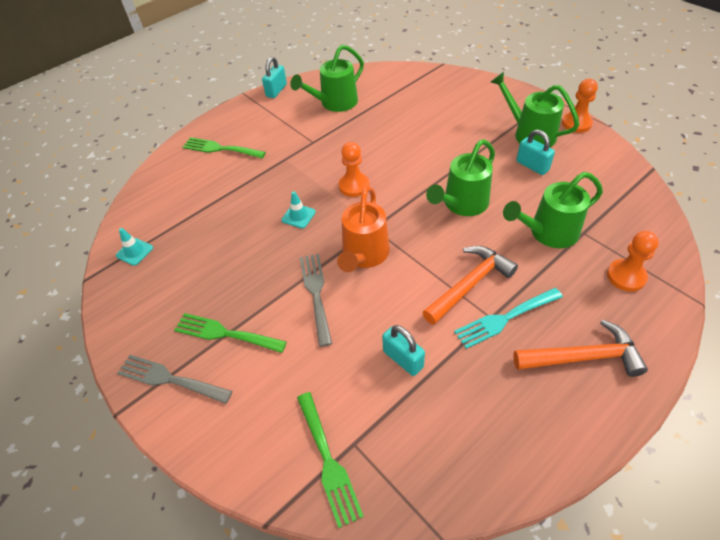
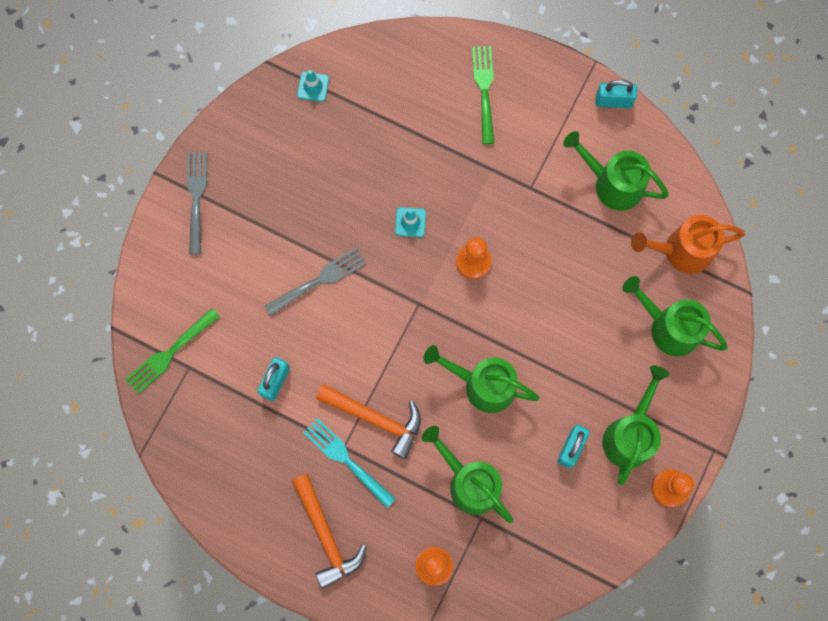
camera: 65 degrees right, 25 degrees up
green fork [174,313,287,353] -> none
orange watering can [337,186,390,272] -> orange watering can moved to [631,215,745,274]
none -> green watering can [622,276,728,356]

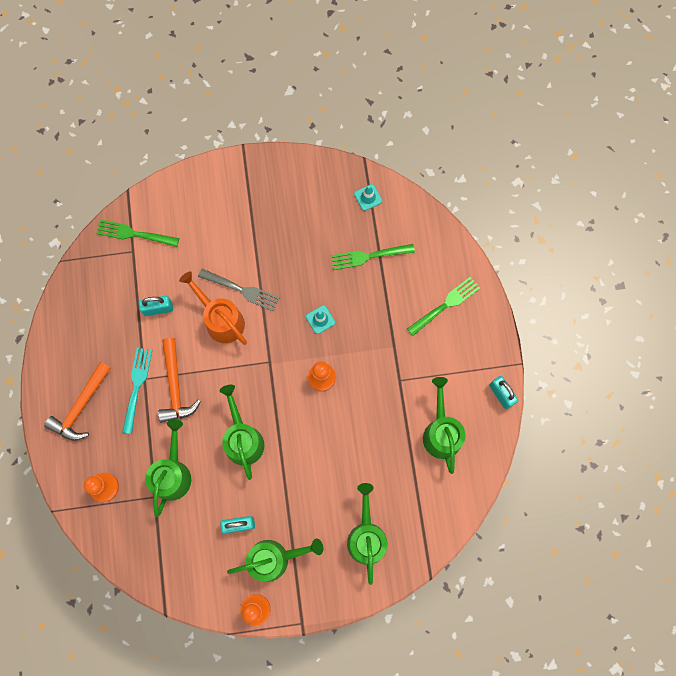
camera: 55 degrees right, 0 degrees up
grey fork [187,152,207,255] -> none
orange watering can [631,215,745,274] -> orange watering can moved to [179,271,247,345]
none -> green fork [331,244,415,270]

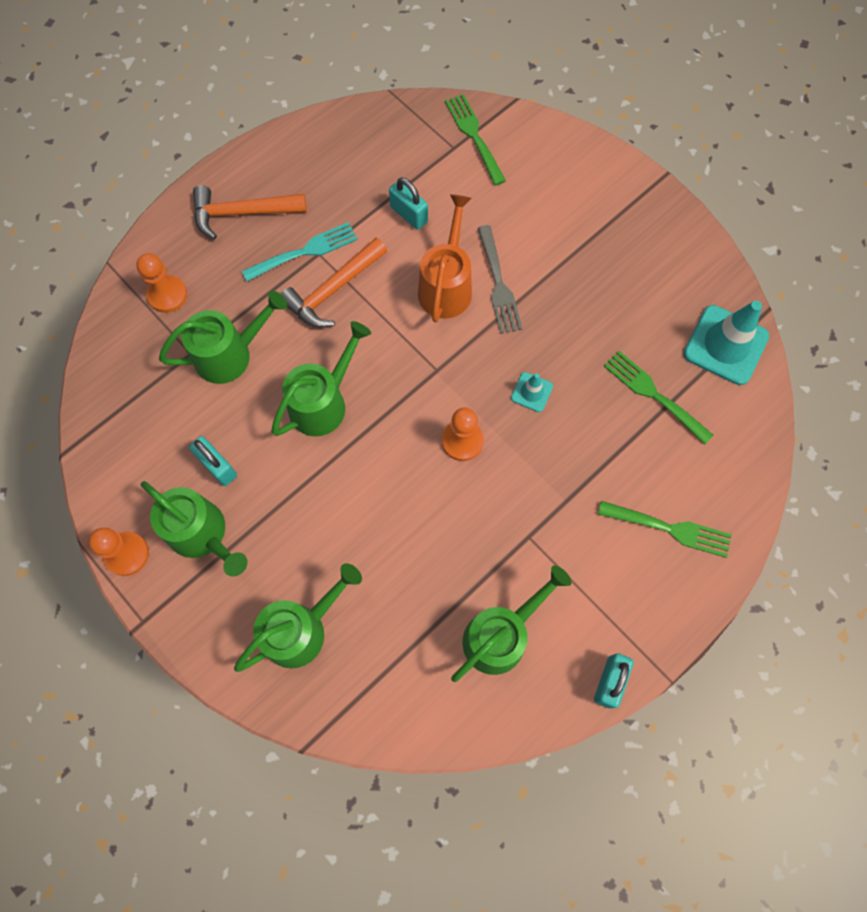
camera: 55 degrees right, 5 degrees down
turquoise traffic cone [354,184,382,211] -> turquoise traffic cone [684,301,769,385], size x2.03

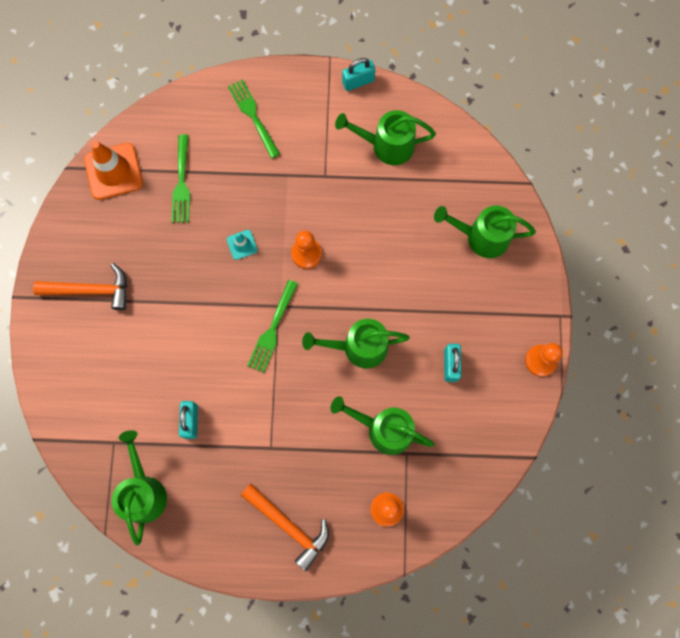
camera: 135 degrees left, 5 degrees up
green watering can [141,481,248,577] -> green watering can moved to [112,430,167,545]
turquoise fork [242,222,358,281] -> none
orange hammer [281,238,387,328] -> orange hammer moved to [33,263,127,310]
orange watering can [418,194,472,322] -> none
green fork [445,94,506,186] -> green fork moved to [247,280,298,373]
grey fork [478,225,523,334] -> none
turquoise traffic cone [684,301,769,385] -> orange traffic cone [84,141,143,200]

